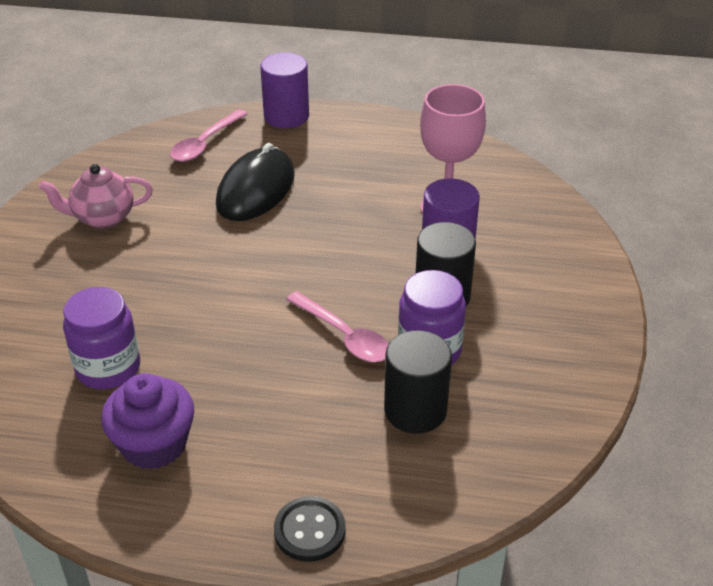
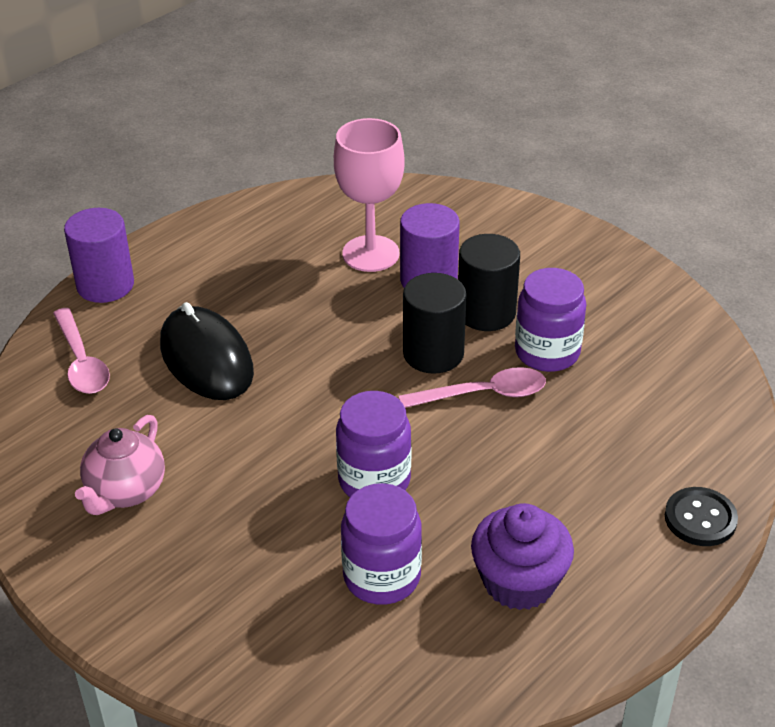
camera: 55 degrees left, 0 degrees up
black cylinder [384,330,452,434] -> black cylinder moved to [403,273,467,374]
none -> purple jar [336,391,411,497]

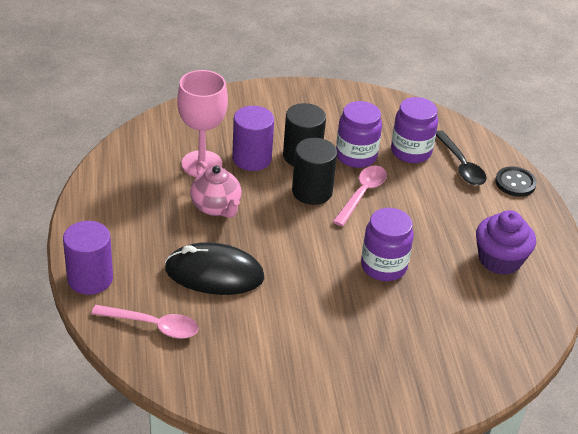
camera: 55 degrees left, 0 degrees up
pink teapot [75,415,165,515] -> pink teapot moved to [190,161,242,218]
purple jar [341,483,422,605] -> purple jar moved to [391,97,438,163]
none -> black spoon [436,130,487,185]

